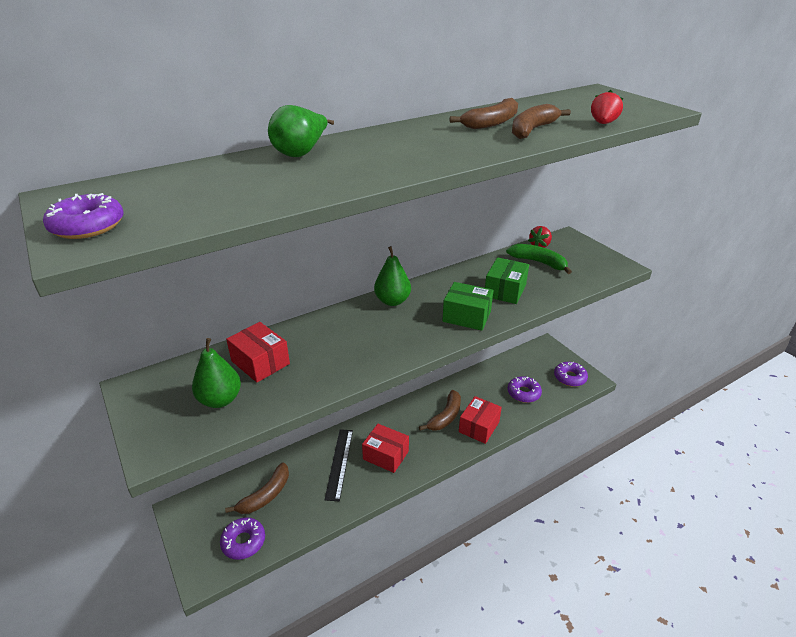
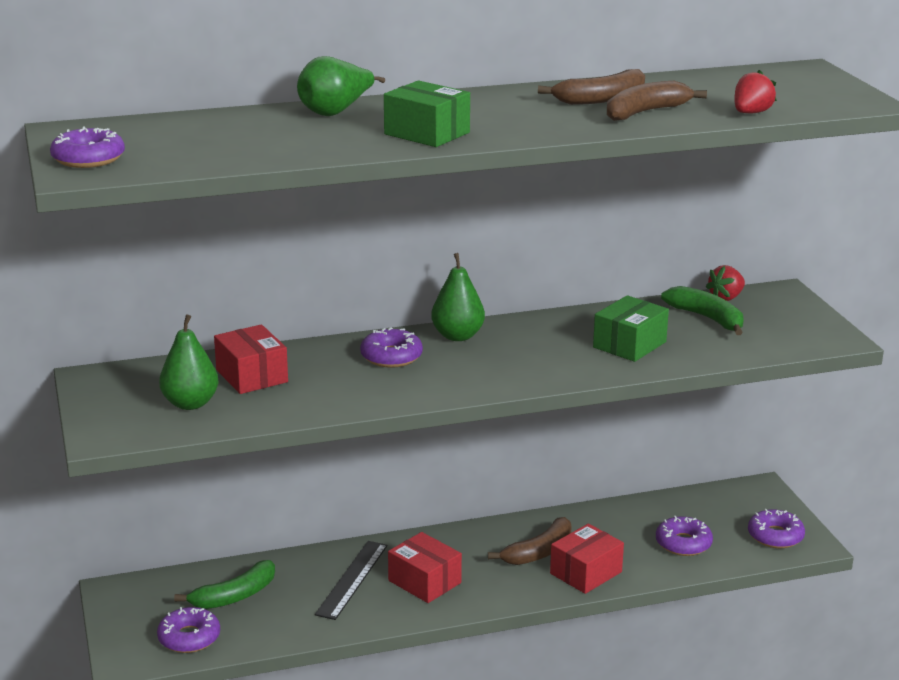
camera: 15 degrees right, 10 degrees down
brown banana [225,462,289,514] -> green banana [174,560,275,609]
green box [442,282,494,331] -> green box moved to [384,80,470,147]
none -> purple donut [360,327,423,368]

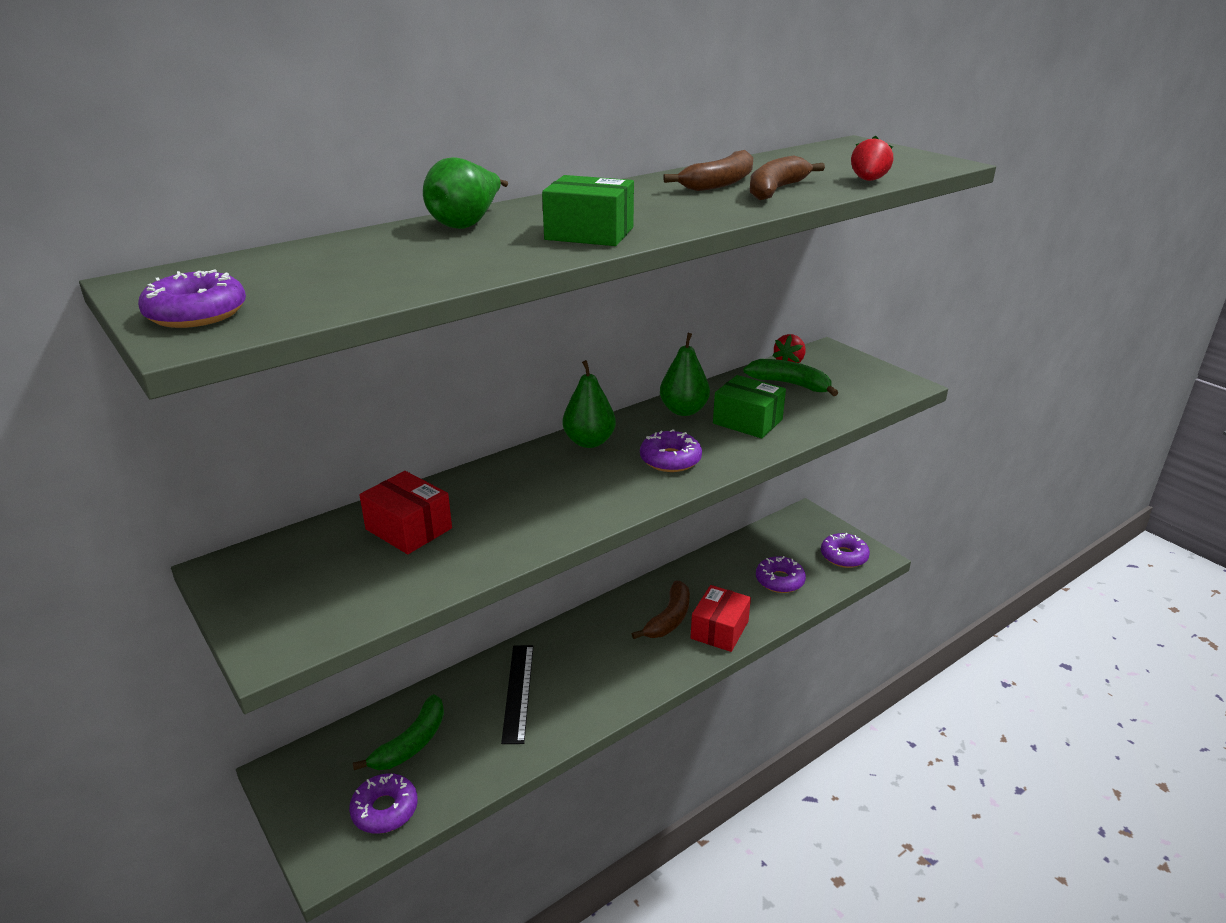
camera: 20 degrees left, 5 degrees up
green pear [159,315,219,410] -> green pear moved to [660,333,710,416]
purple donut [360,327,423,368] -> purple donut moved to [640,429,702,472]
red box [388,532,462,603] -> none
green box [593,295,669,362] -> green box turned 75 degrees counterclockwise [713,375,786,438]

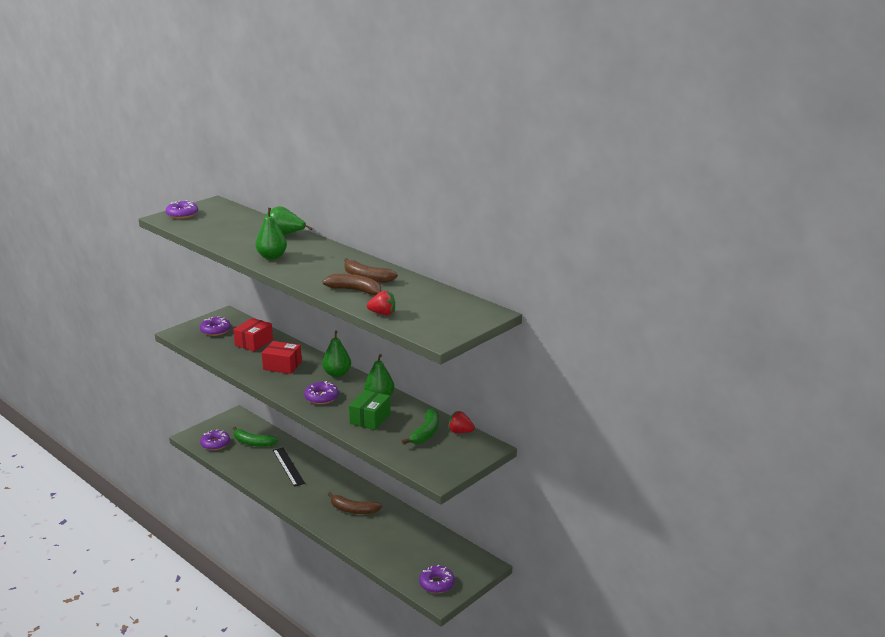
camera: 80 degrees right, 5 degrees down
black ruler [501,645,534,744] -> black ruler turned 75 degrees clockwise [273,448,305,487]
green box [542,175,634,246] -> green pear [255,208,287,260]
red box [691,585,751,652] -> red box moved to [262,341,302,374]
purple donut [756,556,806,593] -> purple donut moved to [200,316,231,336]

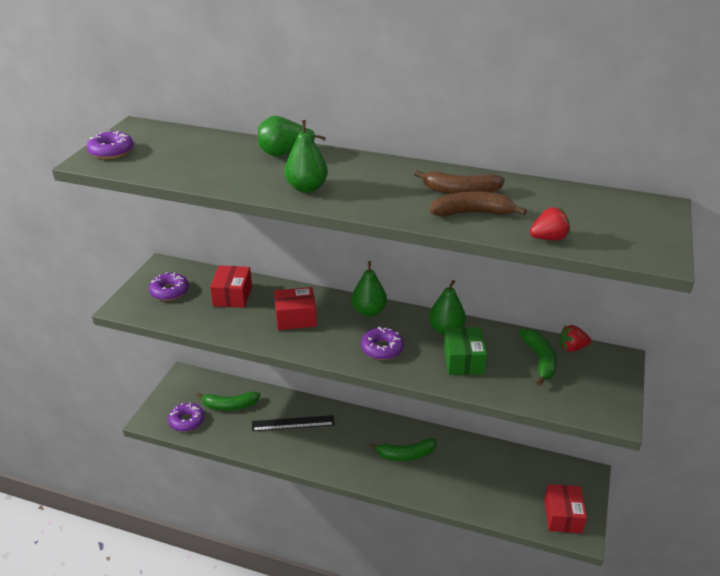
camera: 25 degrees left, 10 degrees up
black ruler [273,448,305,487] -> black ruler turned 45 degrees counterclockwise [252,415,334,431]
brown banana [328,492,382,514] -> green banana [369,438,437,461]
purple donut [419,565,455,593] -> red box [544,484,587,533]

